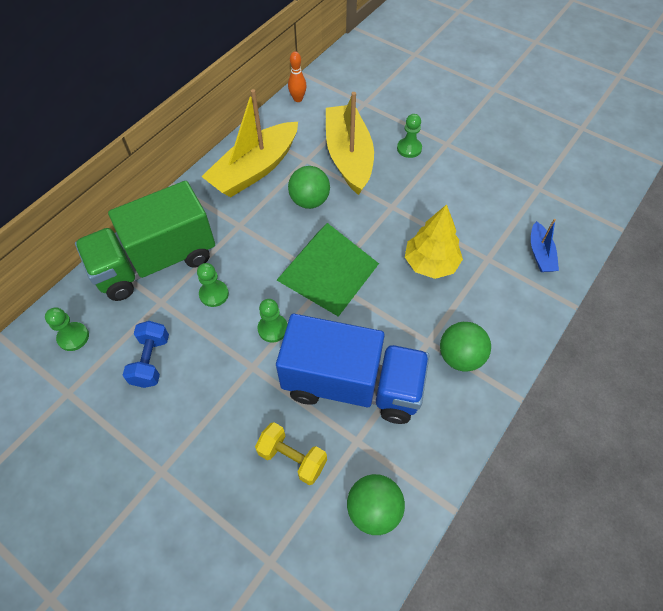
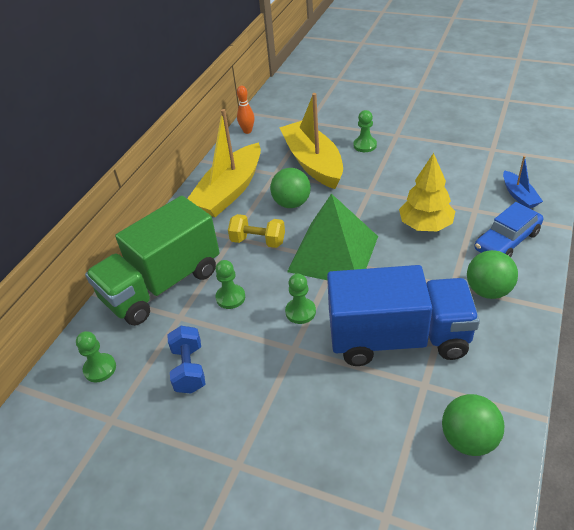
camera: 10 degrees left, 15 degrees down
yellow dumbbell [255,422,327,485] -> yellow dumbbell moved to [228,214,285,248]
none -> blue car [474,202,543,257]

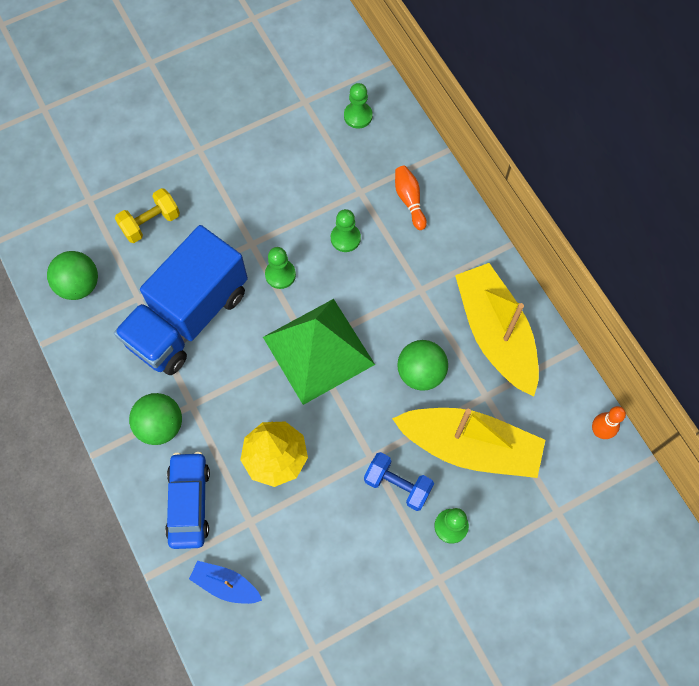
camera: 125 degrees right, 25 degrees up
green truck [85,196,220,326] -> orange bowling pin [395,166,427,230]
blue dumbbell [167,326,205,394] -> blue dumbbell moved to [364,452,434,511]
yellow dumbbell [228,214,285,248] -> yellow dumbbell moved to [115,188,180,243]

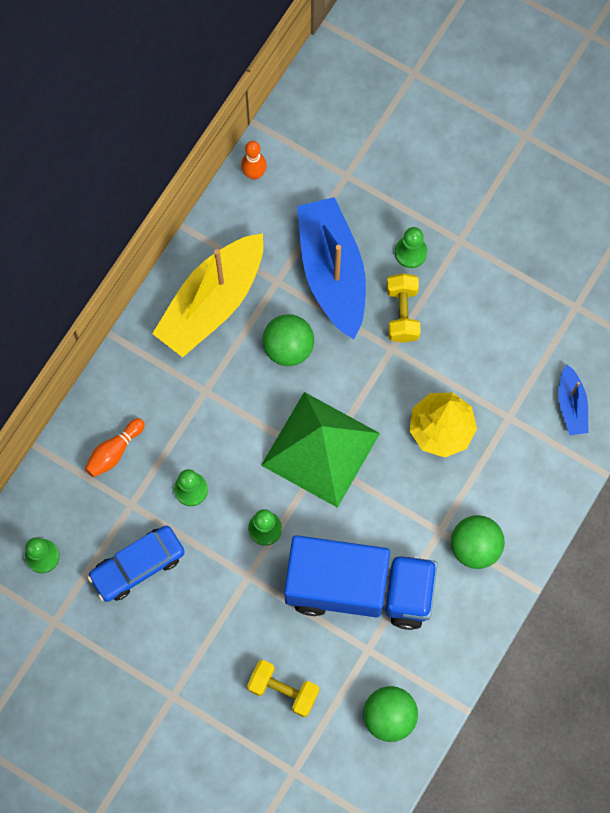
camera: 120 degrees left, 5 degrees up
blue car [165,452,210,549] -> blue car moved to [87,526,185,602]
blue dumbbell [364,452,434,511] -> yellow dumbbell [387,273,421,343]
yellow boat [392,408,545,478] -> blue boat [297,197,366,339]

